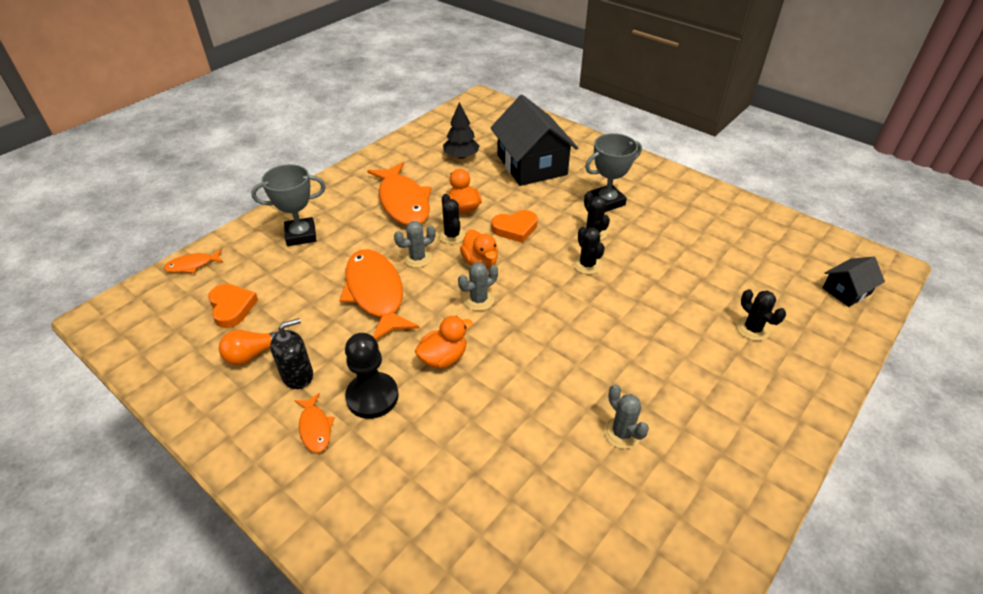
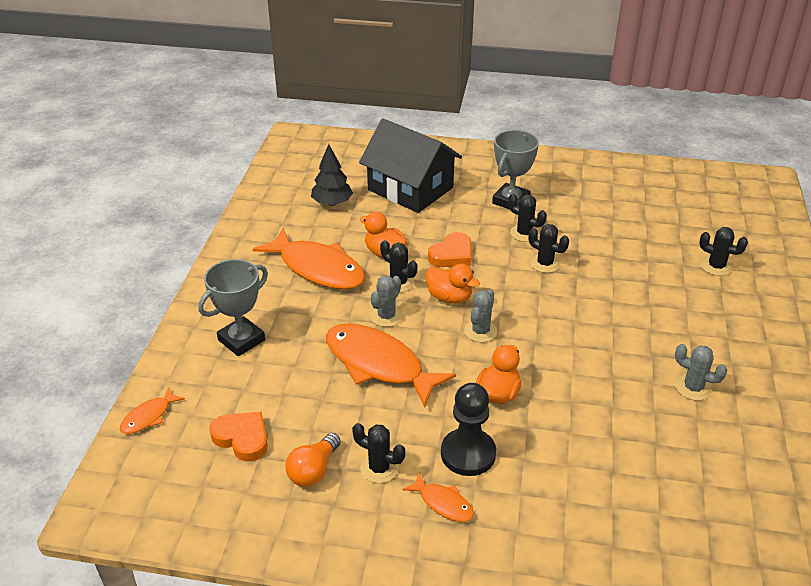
camera: 30 degrees left, 5 degrees down
black soap dispenser [270,318,313,389] -> black cactus [352,423,405,483]
black house [822,256,885,307] -> none

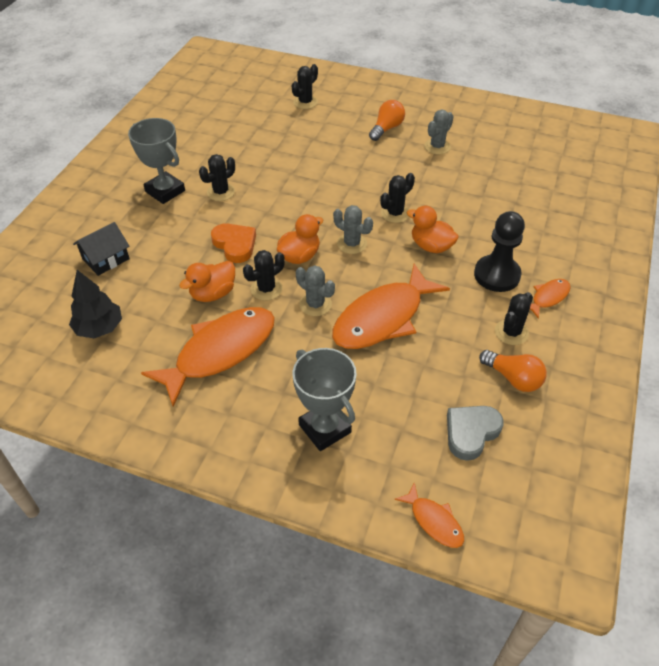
camera: 80 degrees left, 10 degrees up
orange heart [209,412,268,461] -> grey heart [447,406,503,461]
black house [359,119,462,213] -> black house [73,222,130,276], size x0.49
black cactus [528,224,569,273] -> black cactus moved to [380,173,415,223]
none -> orange light bulb [369,100,405,141]

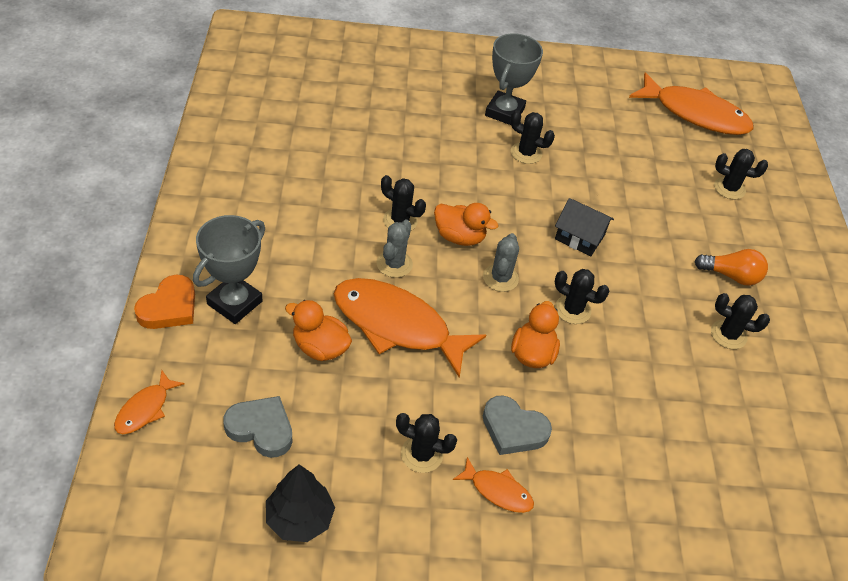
camera: 65 degrees right, 0 degrees up
black tree [69,270,122,338] -> black tree moved to [266,464,335,542]
black house [73,222,130,276] -> black house moved to [555,198,614,256]
orange fish [141,307,275,407] -> orange fish moved to [629,72,754,135]
orange duck [179,261,235,302] -> orange duck moved to [285,300,352,361]
orange heart [211,223,256,263] -> orange heart moved to [134,275,195,329]
grey cactus [424,109,454,154] -> black cactus [711,293,770,349]
black pawn [474,211,525,292] -> grey heart [483,396,552,455]
orange light bulb [479,350,547,392] -> none

